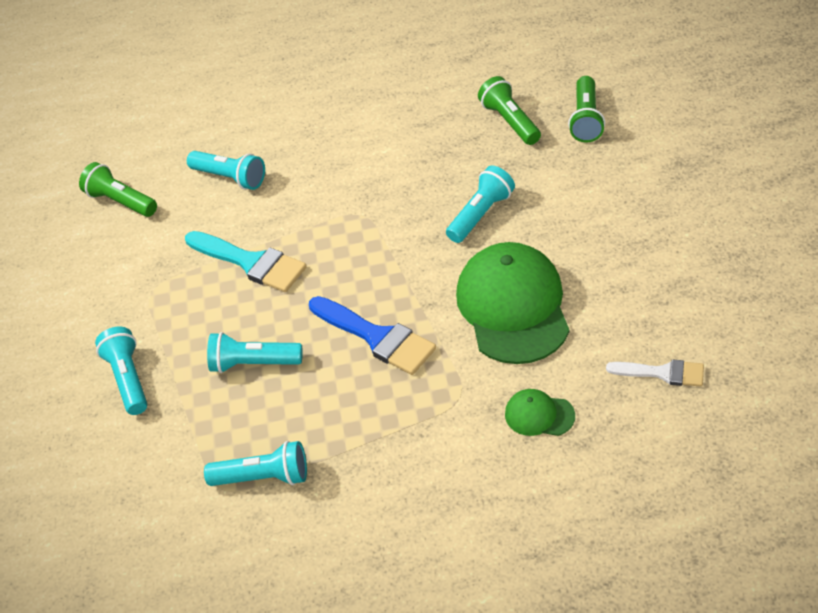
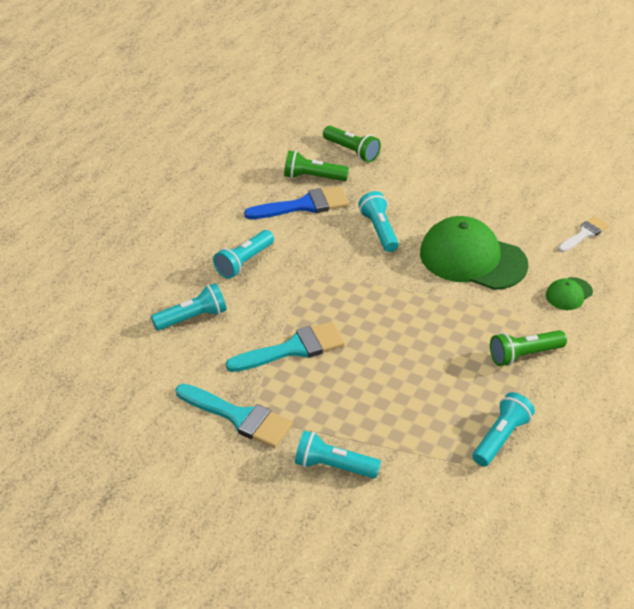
camera: 60 degrees left, 5 degrees down
green flashlight [79,162,157,217] -> green flashlight moved to [490,330,567,366]
turquoise flashlight [207,332,303,373] -> turquoise flashlight moved to [213,230,274,279]
blue brush [309,296,436,375] -> blue brush moved to [244,186,349,219]
none -> turquoise brush [176,384,293,448]

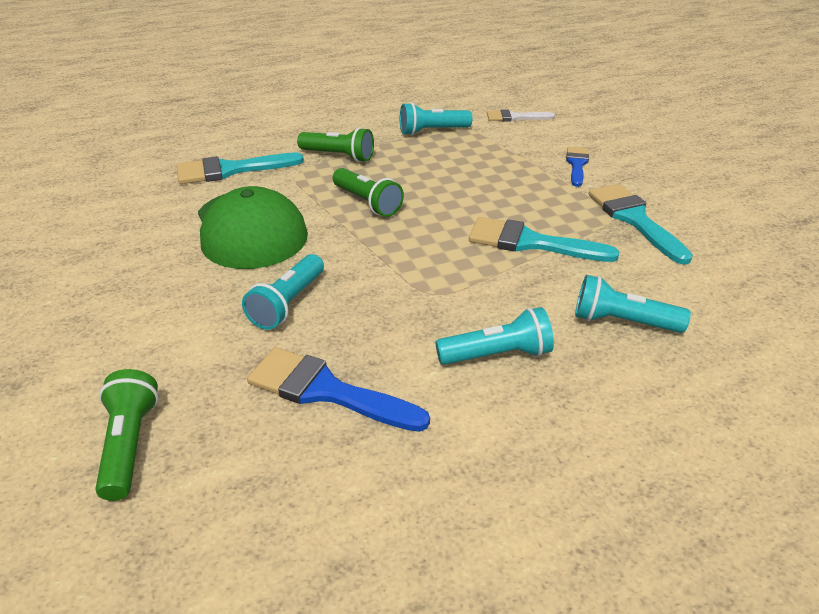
camera: 140 degrees left, 5 degrees down
green flashlight [284,151,349,181] -> green flashlight moved to [333,168,404,217]
turquoise flashlight [295,430,381,478] -> blue brush [566,147,589,187]
green cap [546,277,593,310] -> turquoise brush [177,153,304,184]
white brush [558,216,609,252] -> white brush moved to [487,109,555,122]

